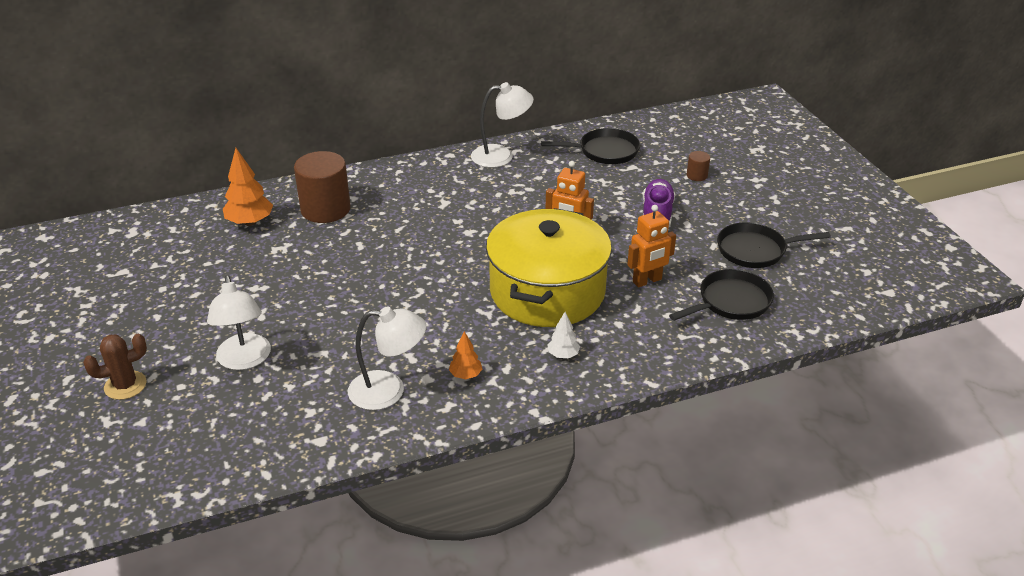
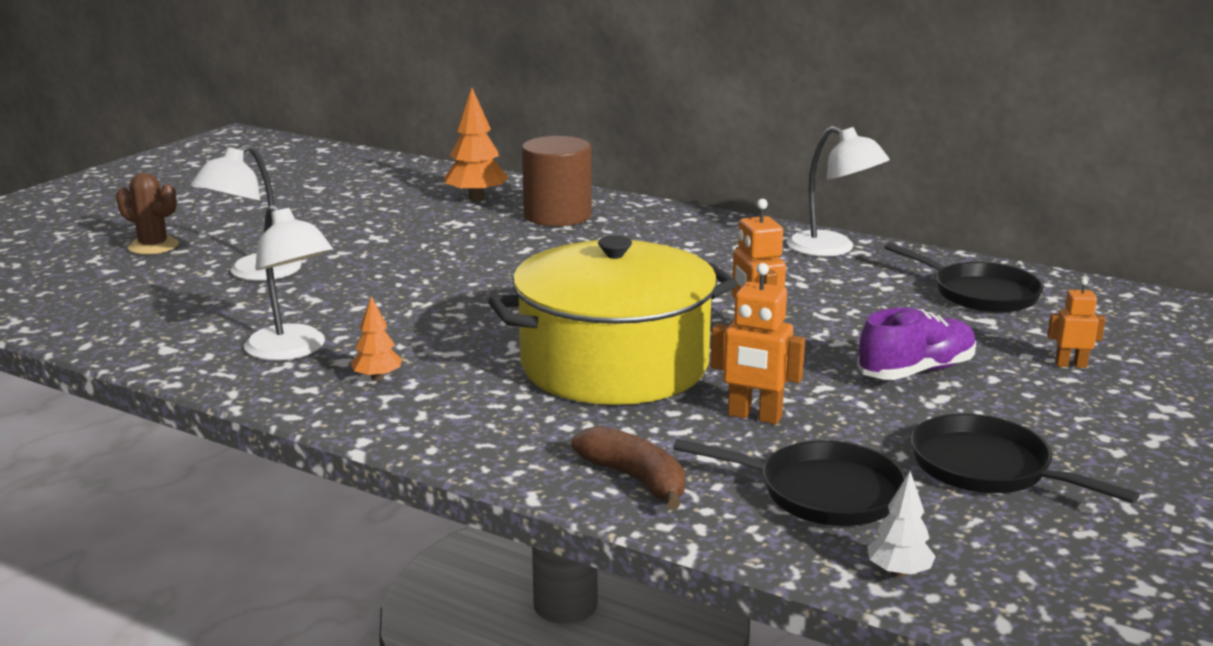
camera: 50 degrees right, 15 degrees down
white tree [547,312,580,358] -> white tree moved to [867,471,936,577]
brown cylinder [687,151,710,181] -> orange robot [1047,278,1106,368]
none -> brown banana [571,426,685,510]

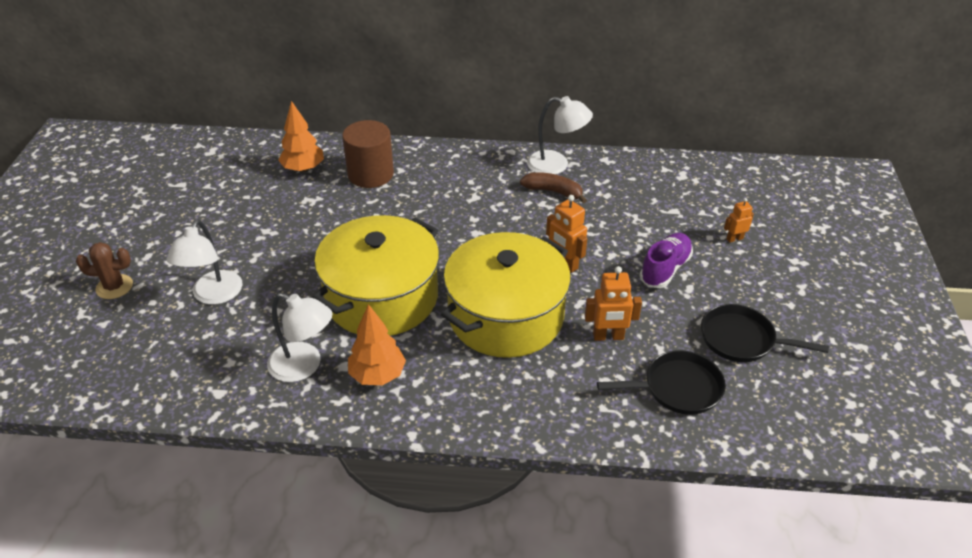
camera: 25 degrees left, 20 degrees up
orange tree [351,296,402,381] -> orange tree [348,304,406,385], size x1.77
brown banana [571,426,685,510] -> brown banana moved to [520,172,587,203]
white tree [867,471,936,577] -> none
black pan [884,243,1044,313] -> none
none -> yellow pot [312,215,439,336]

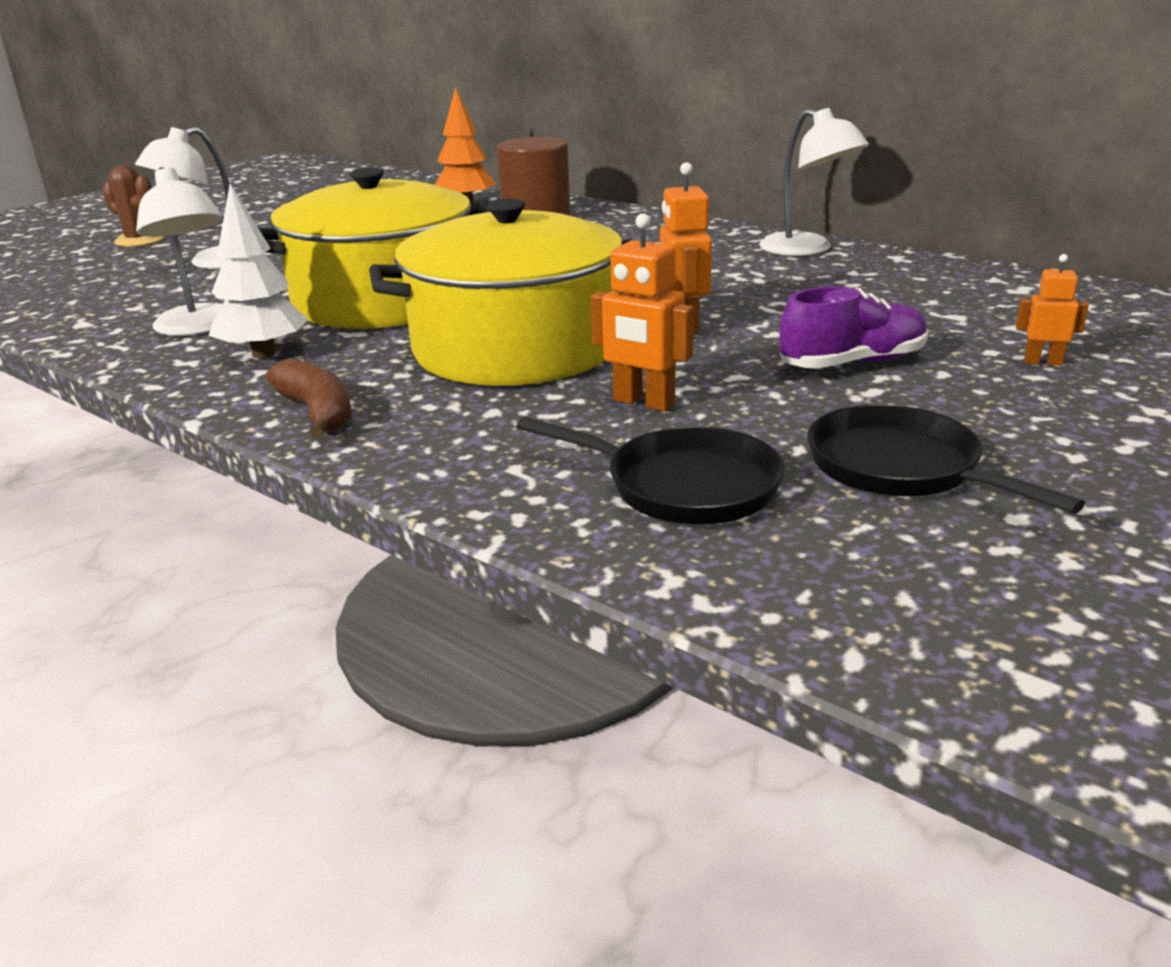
camera: 35 degrees right, 15 degrees down
orange tree [348,304,406,385] -> white tree [209,184,309,359]
brown banana [520,172,587,203] -> brown banana moved to [266,358,352,437]

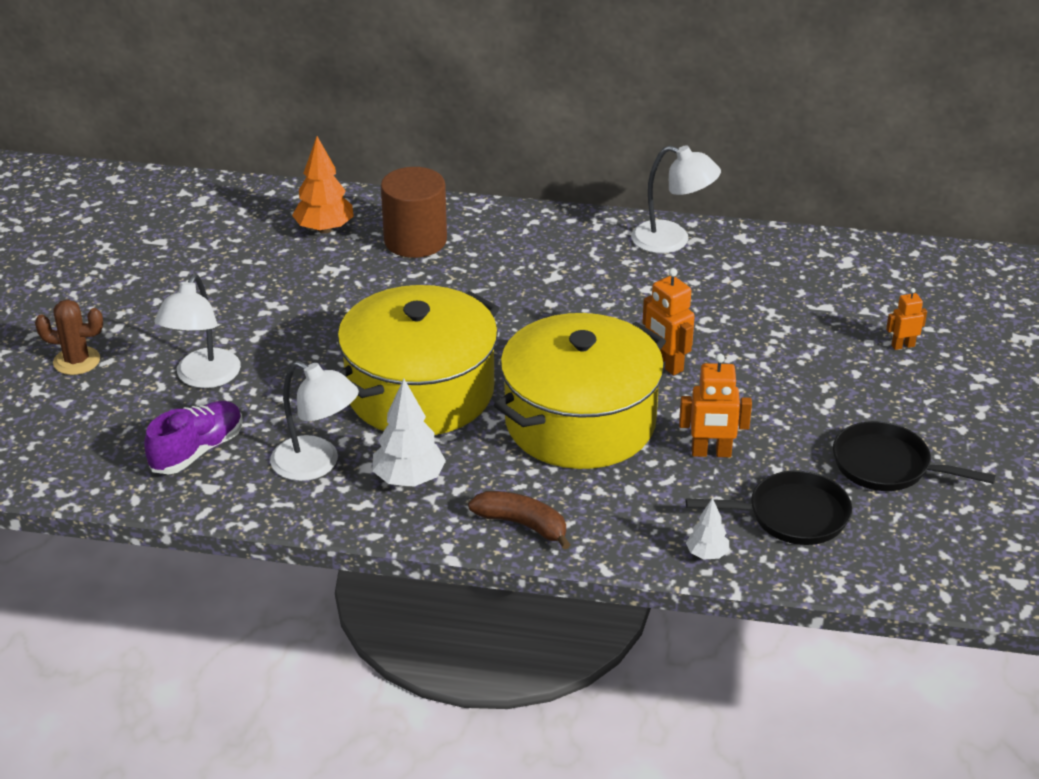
camera: 30 degrees left, 10 degrees up
purple shoe [780,286,928,369] -> purple shoe moved to [144,401,243,474]
none -> white tree [686,498,729,560]

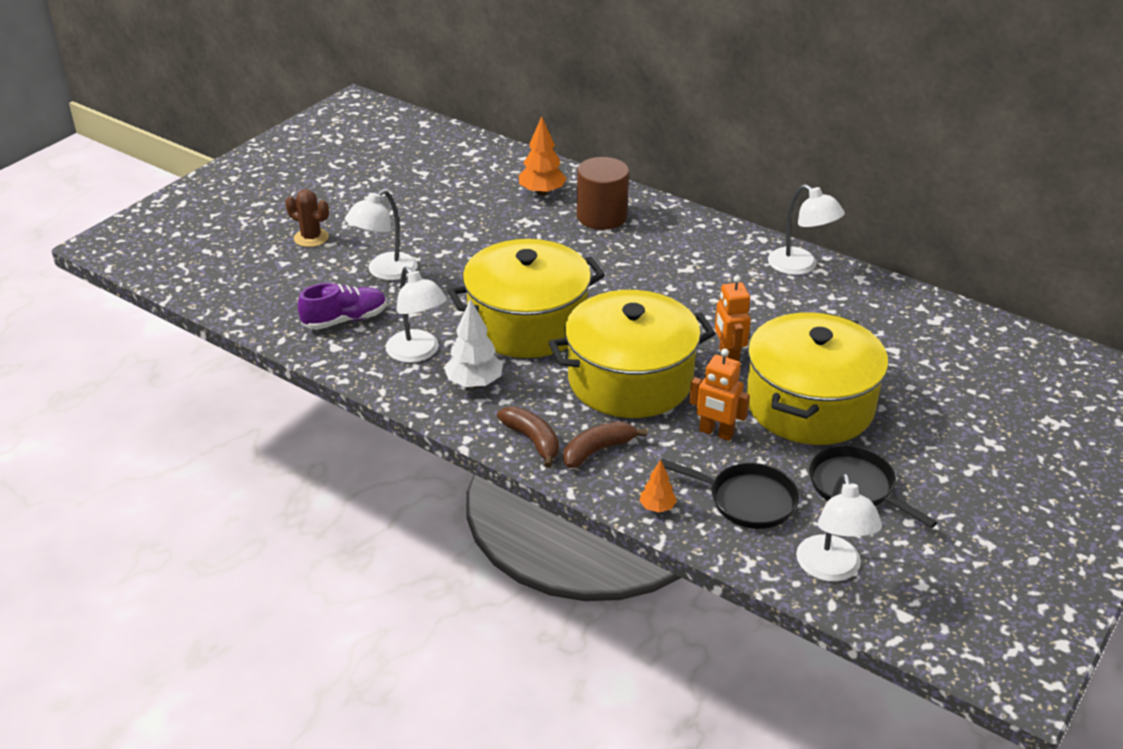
camera: 25 degrees right, 0 degrees up
white tree [686,498,729,560] -> orange tree [640,460,677,512]
orange robot [886,288,927,350] -> none
none -> brown banana [563,421,647,468]
none -> yellow pot [746,312,888,445]
none -> white lamp [796,473,882,582]

